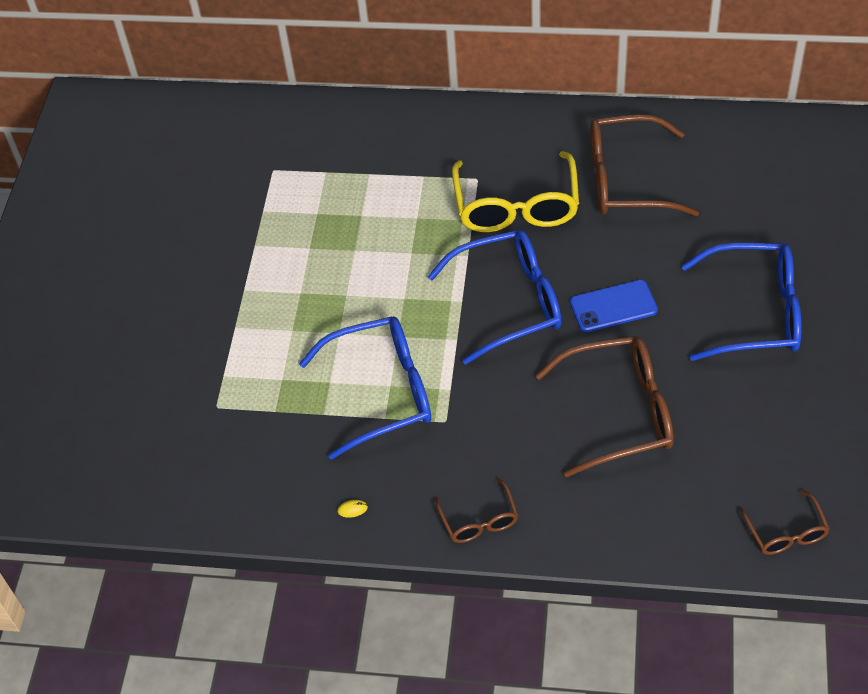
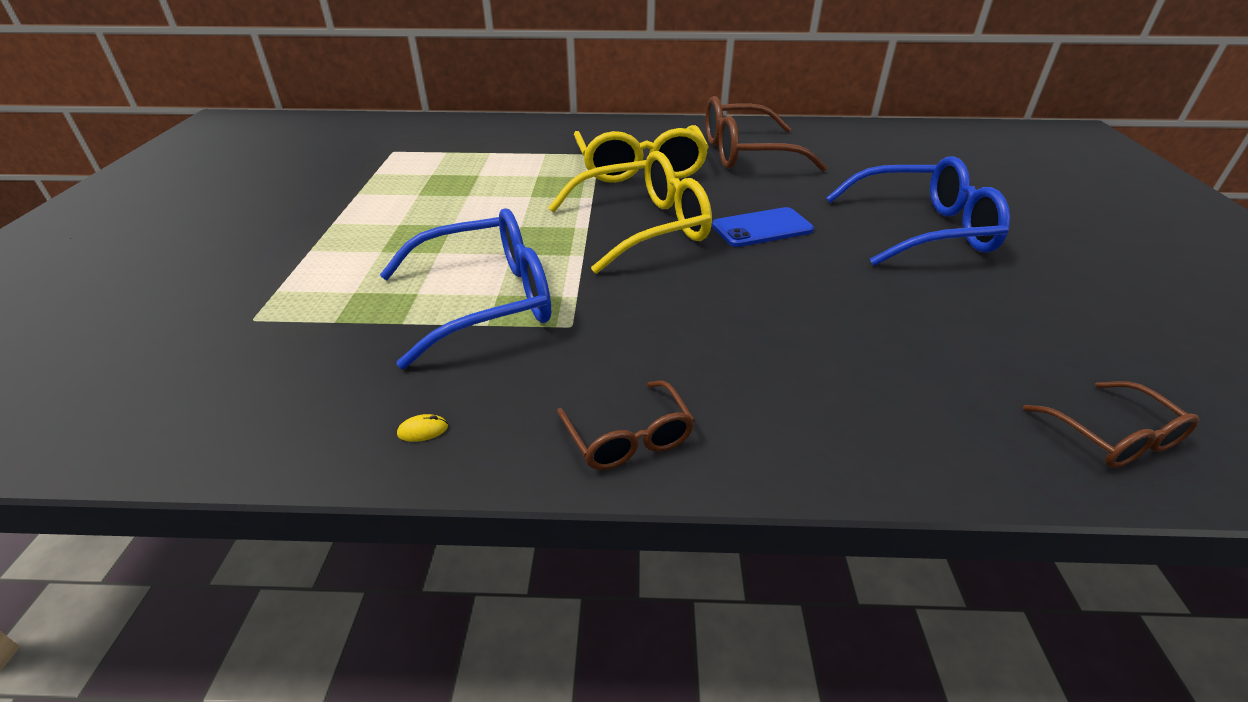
camera: 10 degrees left, 15 degrees down
blue glasses [427,229,562,365] -> yellow glasses [548,151,712,274]
brown glasses [535,336,674,478] -> none

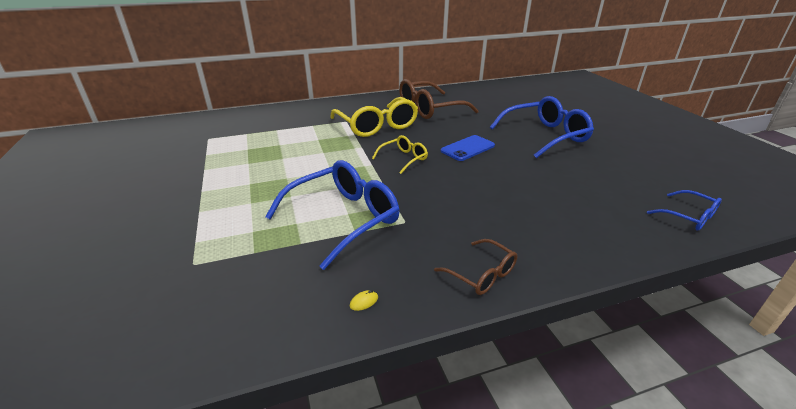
camera: 20 degrees left, 5 degrees down
yellow glasses [548,151,712,274] -> yellow glasses [372,135,428,174], size x0.52
brown glasses [1023,381,1199,468] -> blue glasses [647,190,722,231]

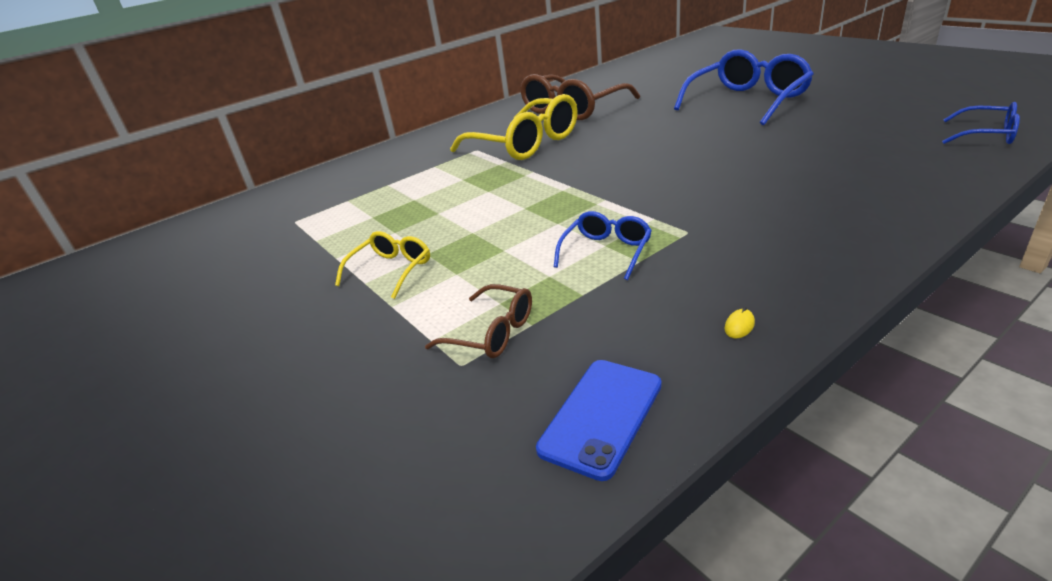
camera: 15 degrees left, 0 degrees up
blue glasses [265,160,400,270] -> blue glasses [554,211,652,280], size x0.52
yellow glasses [372,135,428,174] -> yellow glasses moved to [335,231,430,299]
brown glasses [434,239,517,295] -> brown glasses moved to [425,284,532,358]
blue phone [441,135,495,161] -> blue phone moved to [536,360,661,481]

